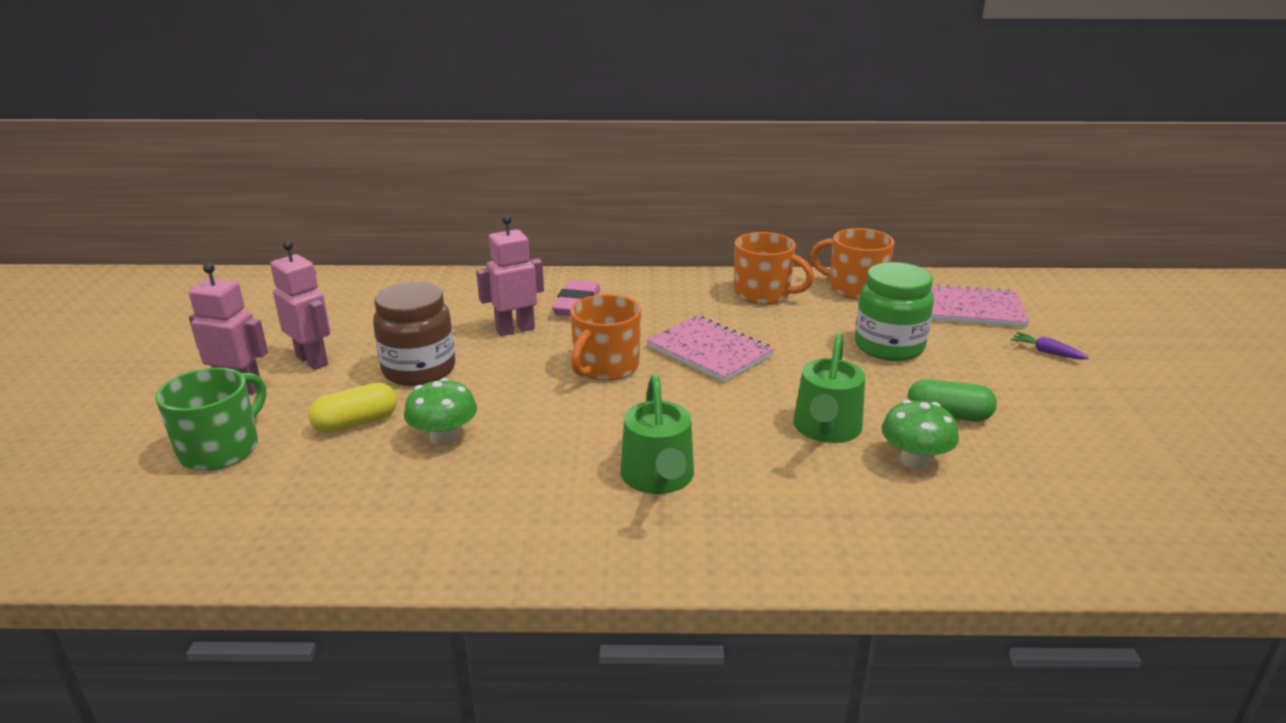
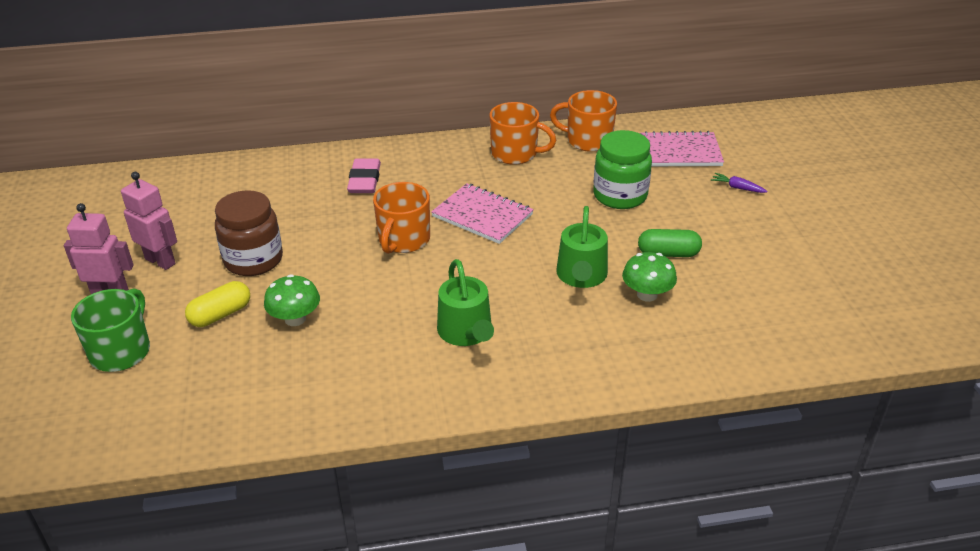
camera: 10 degrees left, 10 degrees up
pink robot [476,215,544,336] -> none

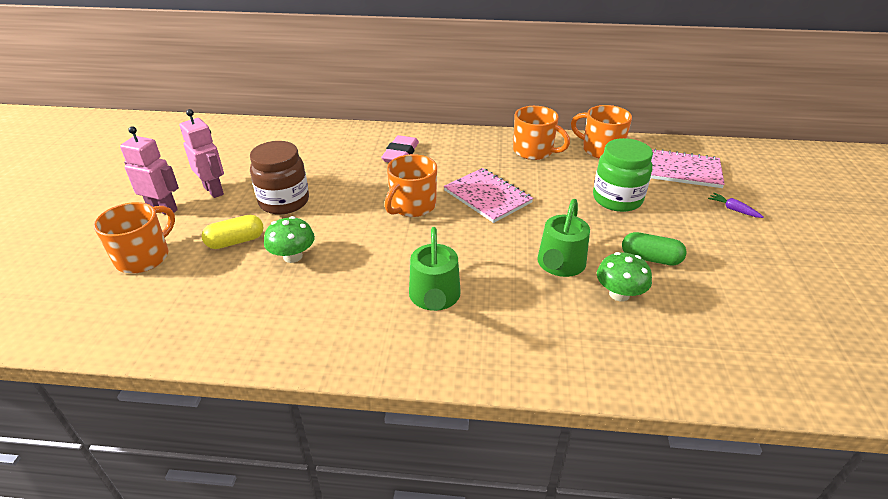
camera: 15 degrees right, 0 degrees up
green mug [71,288,150,372] -> orange mug [94,202,175,273]

